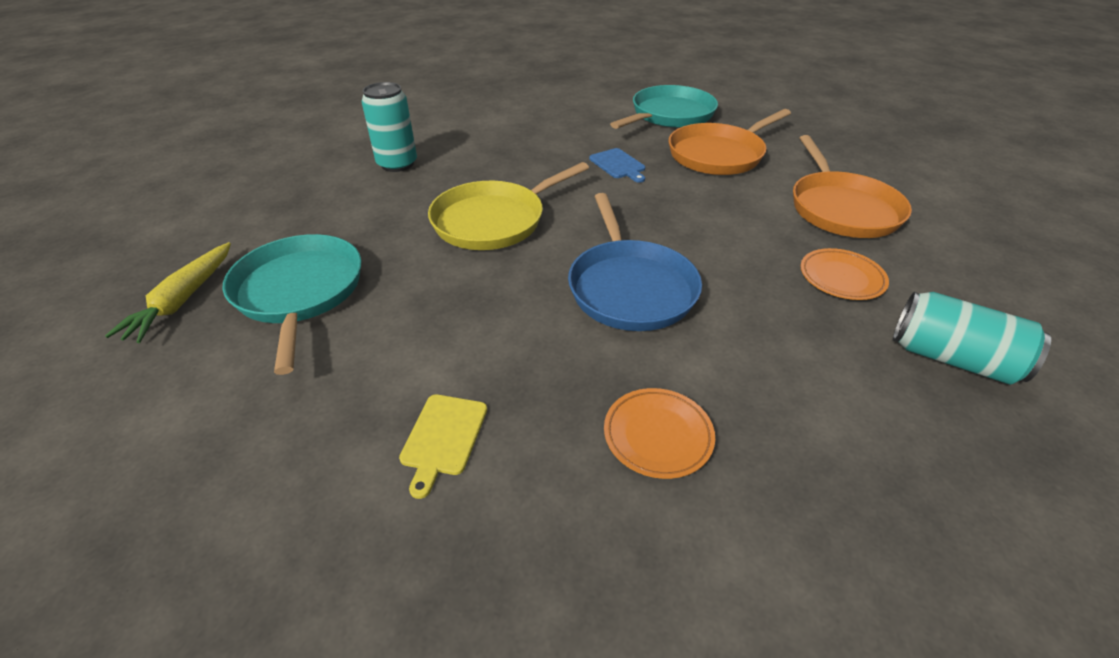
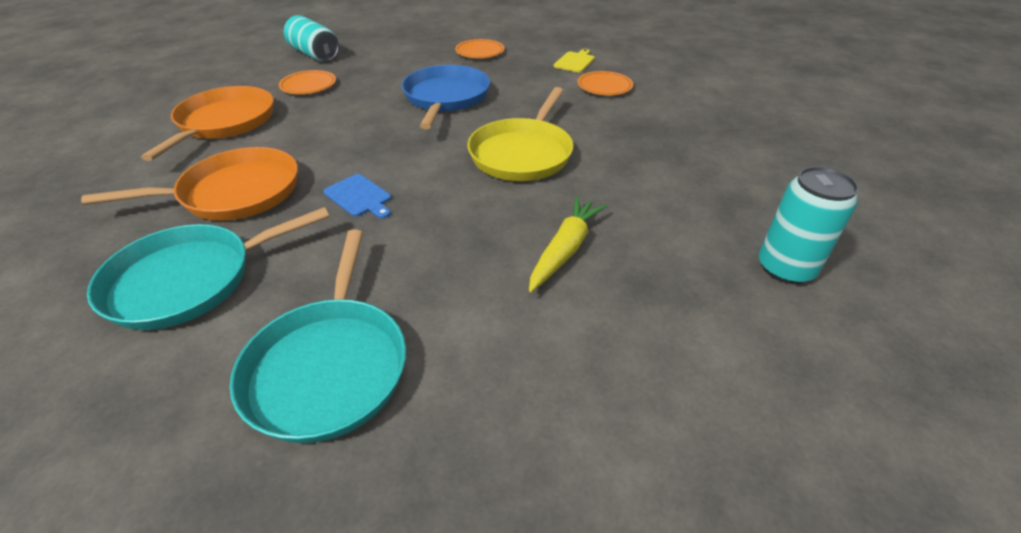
camera: 165 degrees left, 0 degrees up
yellow carrot [105,242,231,343] -> yellow carrot moved to [529,197,607,292]
turquoise pan [223,234,362,375] -> turquoise pan moved to [230,230,406,443]
turquoise can [362,82,417,172] -> turquoise can moved to [759,166,859,284]
yellow pan [428,162,589,250] -> yellow pan turned 135 degrees clockwise [467,87,573,181]
blue cutting board [589,148,645,183] -> blue cutting board turned 150 degrees clockwise [323,174,391,219]
none -> orange plate [577,71,633,95]

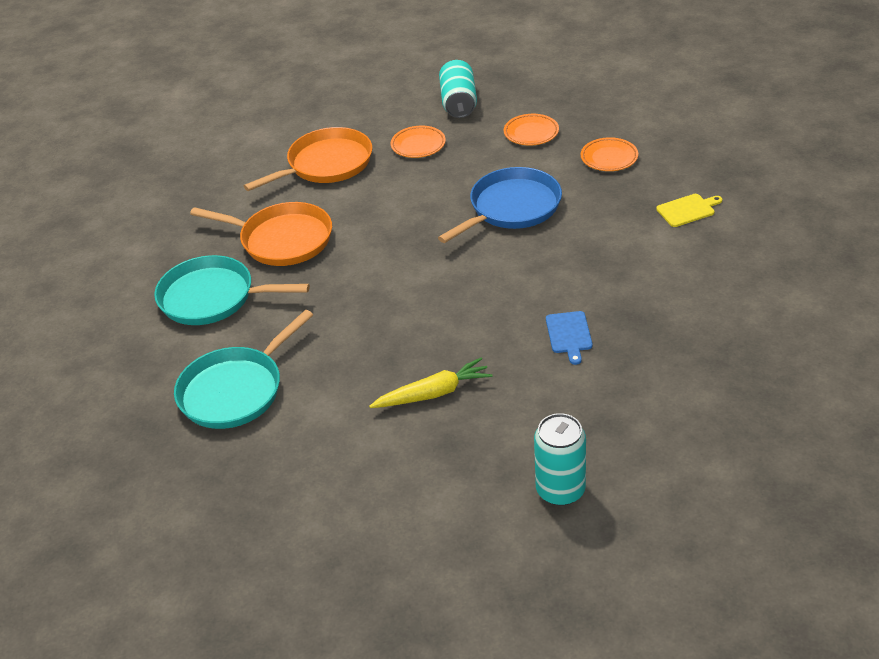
camera: 45 degrees right, 0 degrees up
blue cutting board [323,174,391,219] -> blue cutting board moved to [546,311,593,365]
yellow pan [467,87,573,181] -> none
orange plate [577,71,633,95] -> orange plate moved to [504,114,559,145]

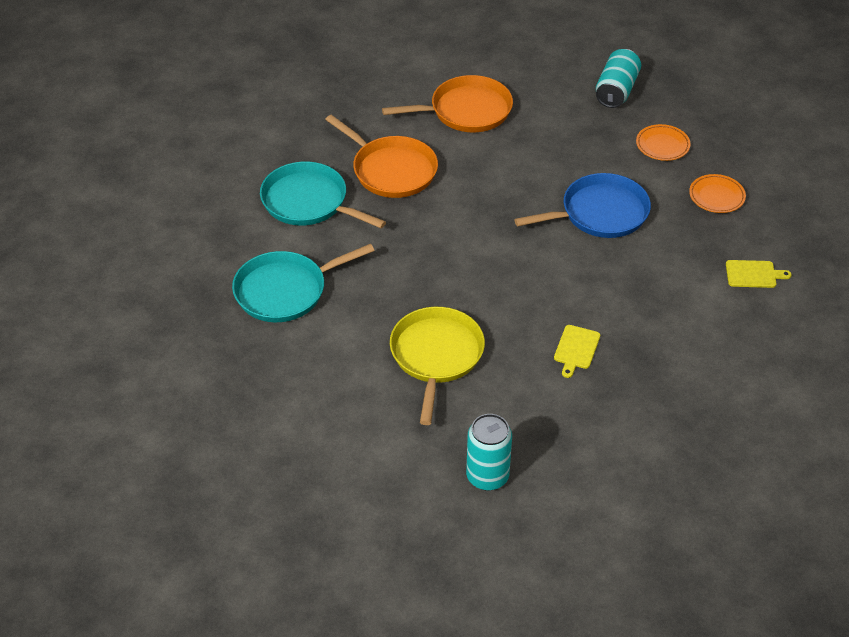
camera: 20 degrees right, 5 degrees up
yellow carrot [369,358,493,408] -> yellow pan [390,307,485,425]
orange plate [391,126,446,158] -> none
blue cutting board [546,311,593,365] -> yellow cutting board [554,325,600,378]

